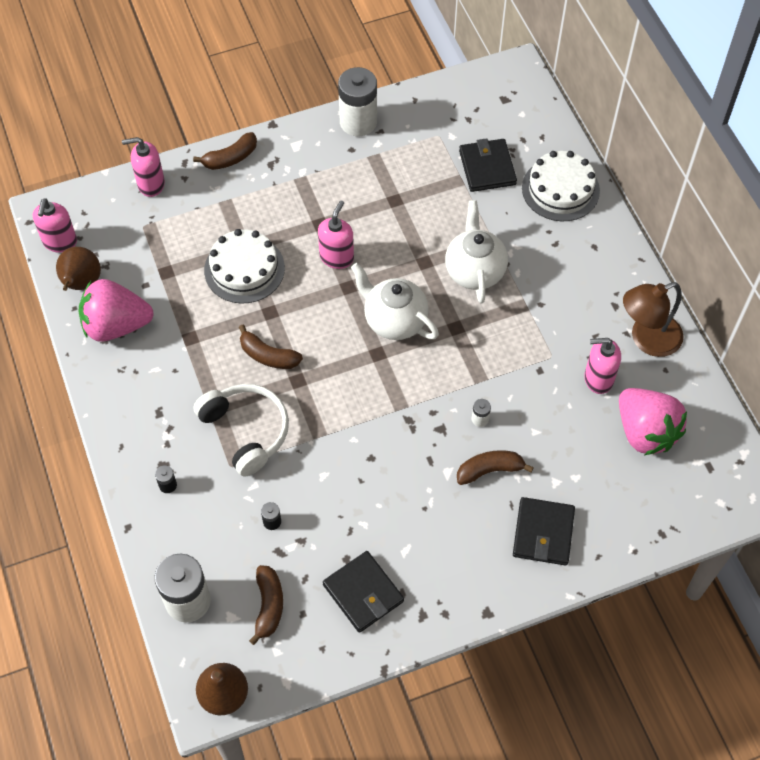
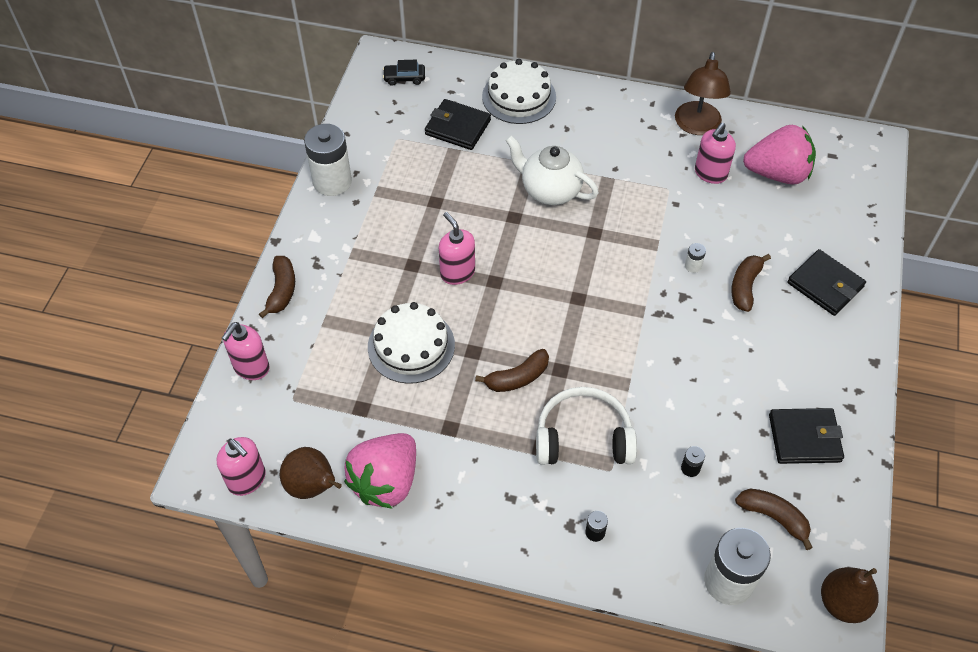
camera: 55 degrees left, 5 degrees down
white teapot [351,263,439,340] -> none
none -> black car [383,60,425,86]

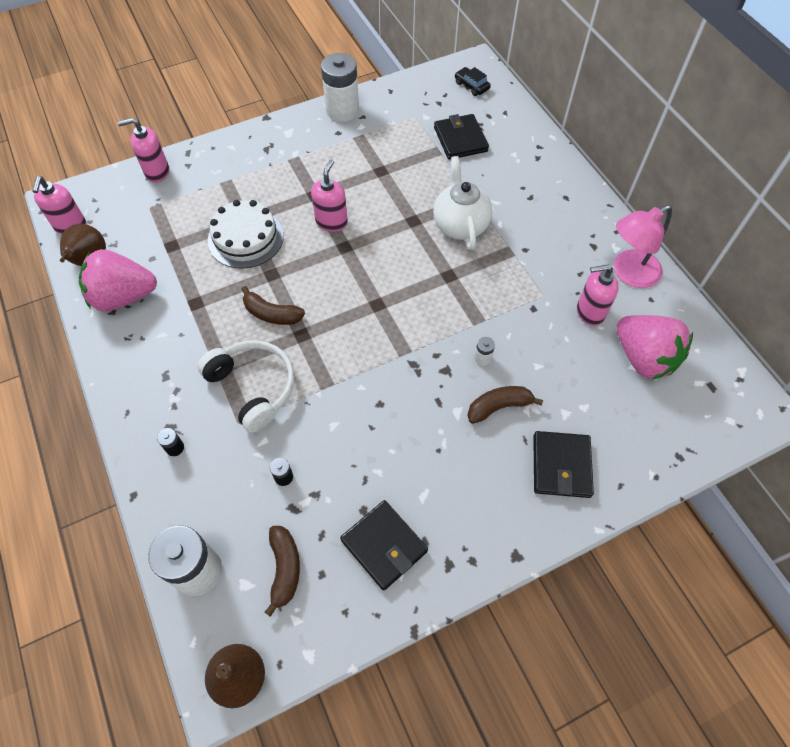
camera: 50 degrees right, 5 degrees up
brown banana [259,256,295,318] -> none
white cake [482,59,556,124] -> none
brown lamp [675,52,731,135] -> pink lamp [614,205,672,288]

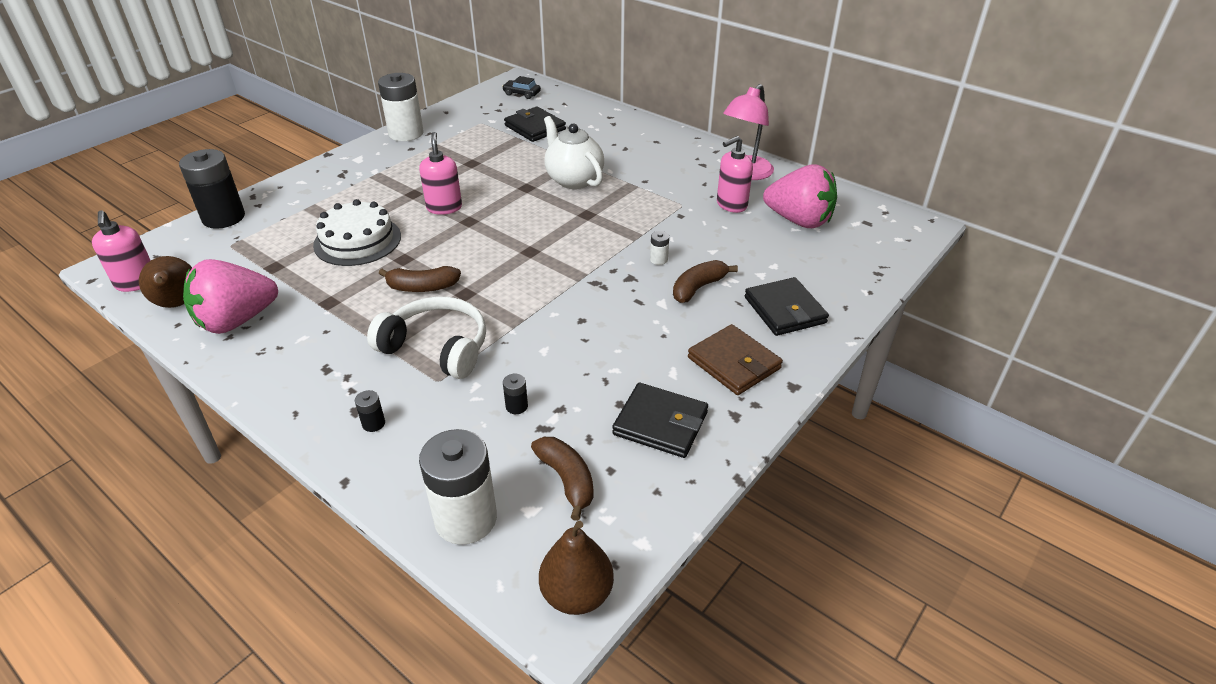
camera: 25 degrees left, 20 degrees down
pink soap dispenser [118,118,169,182] -> black battery [179,149,245,229]
none -> brown wallet [688,324,783,395]

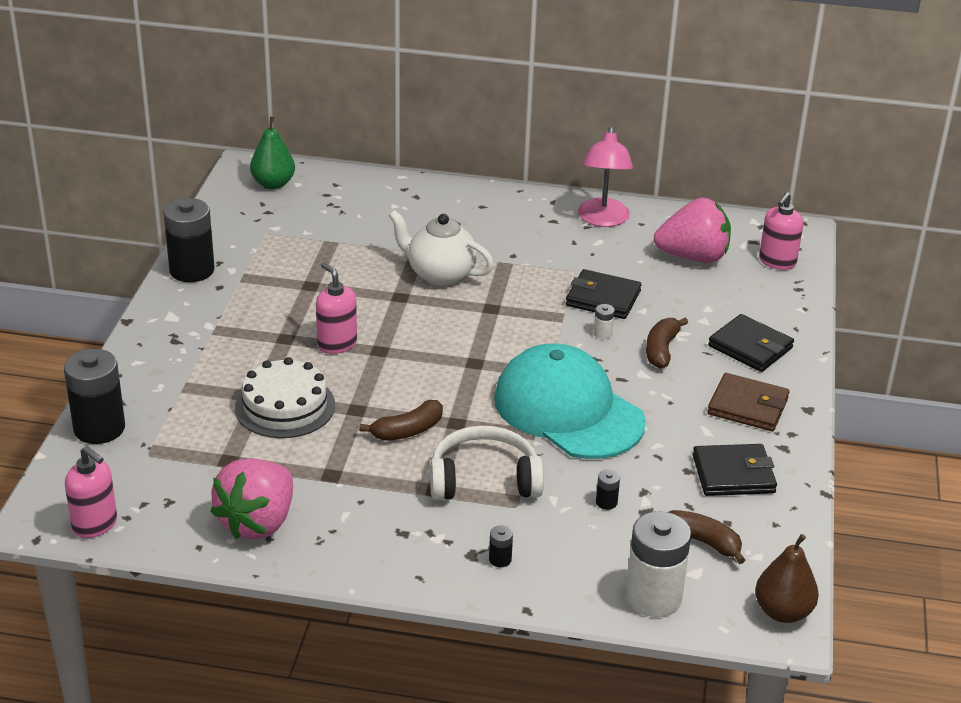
camera: 30 degrees left, 5 degrees down
brown pear [139,256,192,308] -> none
white battery [378,73,424,141] -> black battery [164,198,215,282]
black car [502,76,541,99] -> green pear [250,116,295,189]
black wallet [504,106,566,142] -> black wallet moved to [566,269,642,319]
pink soap dispenser [717,136,753,213] -> pink soap dispenser moved to [759,192,803,270]
none -> turquoise cap [494,343,646,459]

